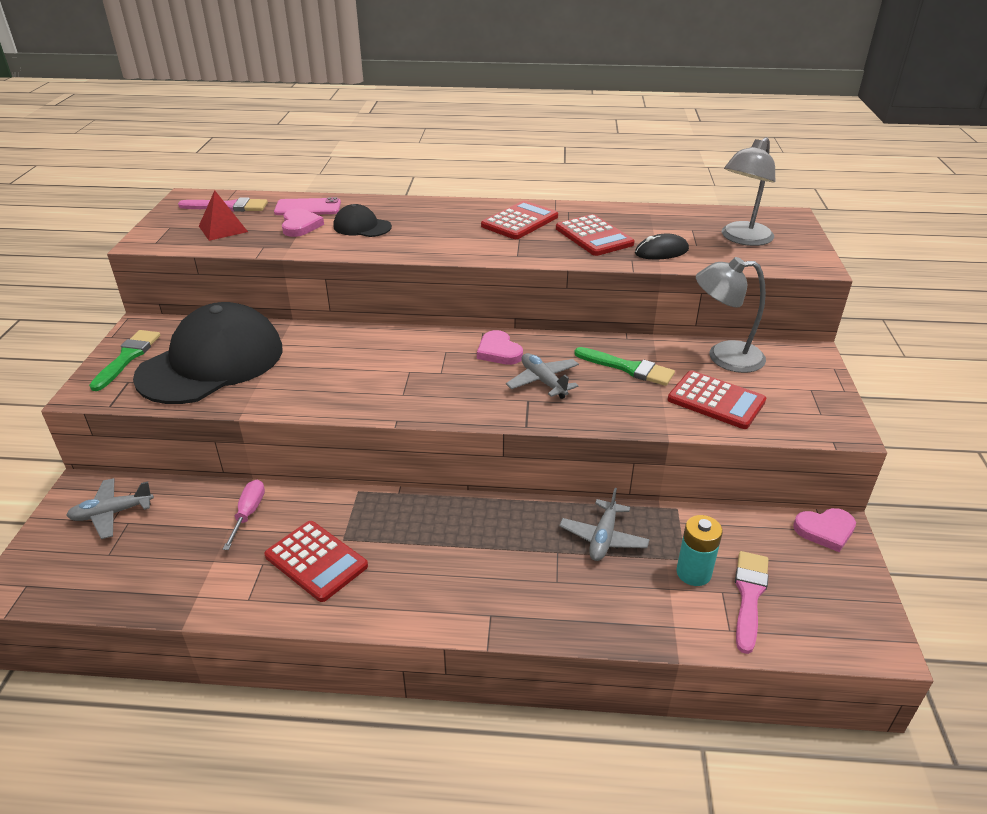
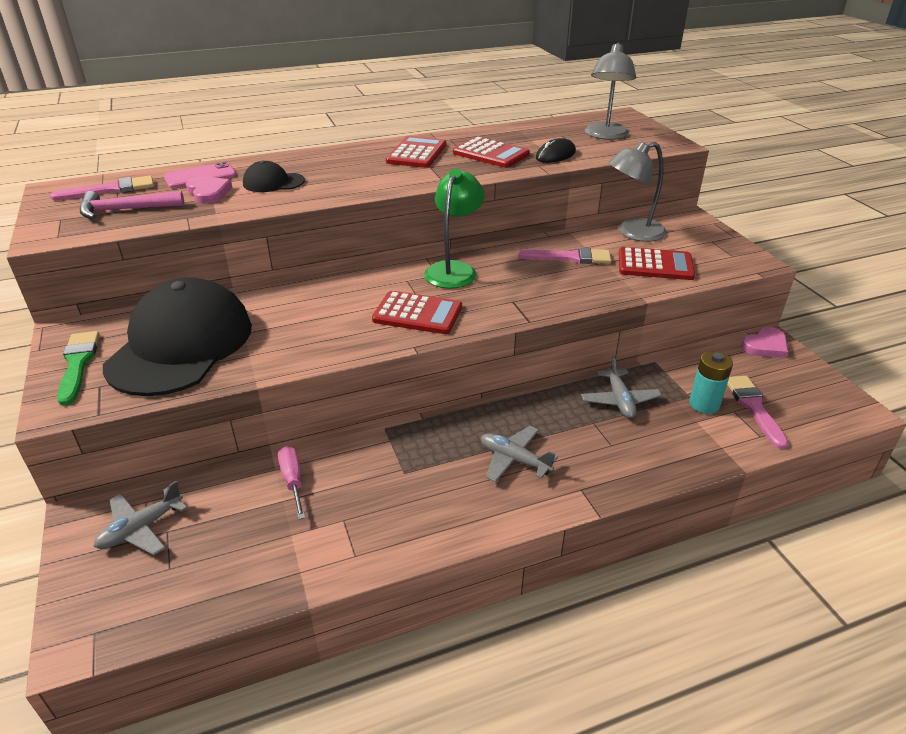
camera: 25 degrees left, 0 degrees up
red pyramid [199,190,248,241] -> pink hammer [80,191,184,219]
red calculator [264,521,368,602] -> red calculator moved to [372,291,462,334]
pink heart [477,330,523,365] -> green lamp [424,169,485,289]
grey plane [506,353,579,399] -> grey plane moved to [481,426,558,482]
green brush [574,347,675,386] -> pink brush [518,247,611,264]

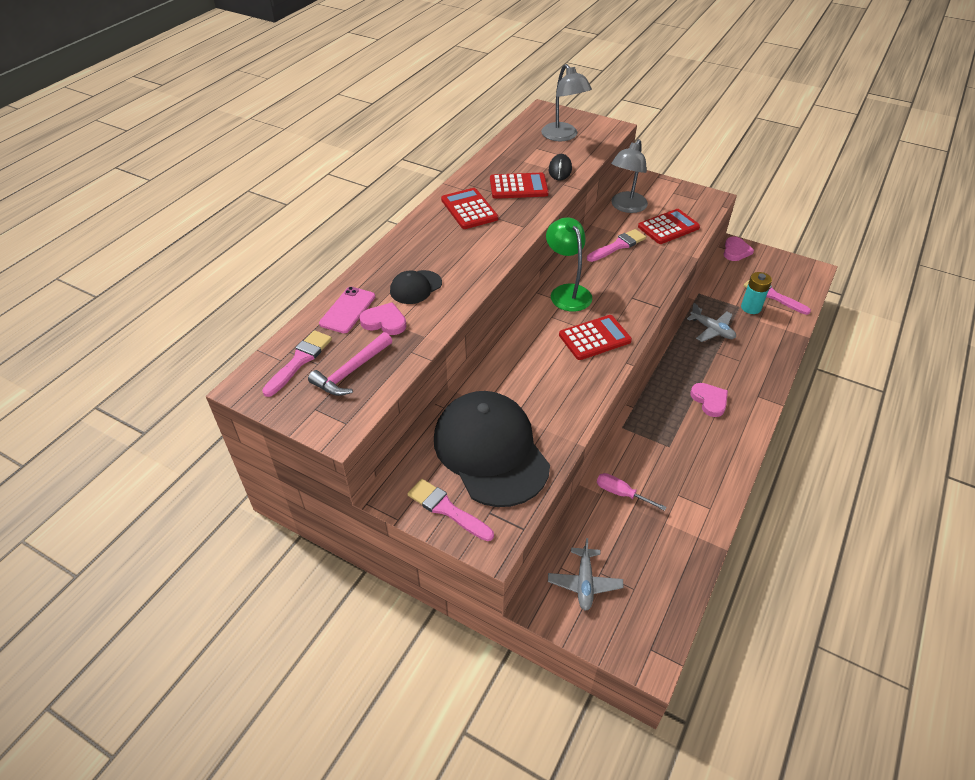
camera: 40 degrees left, 10 degrees up
green brush [57,331,99,406] -> pink brush [407,479,494,541]
grey plane [481,426,558,482] -> pink heart [690,383,728,417]

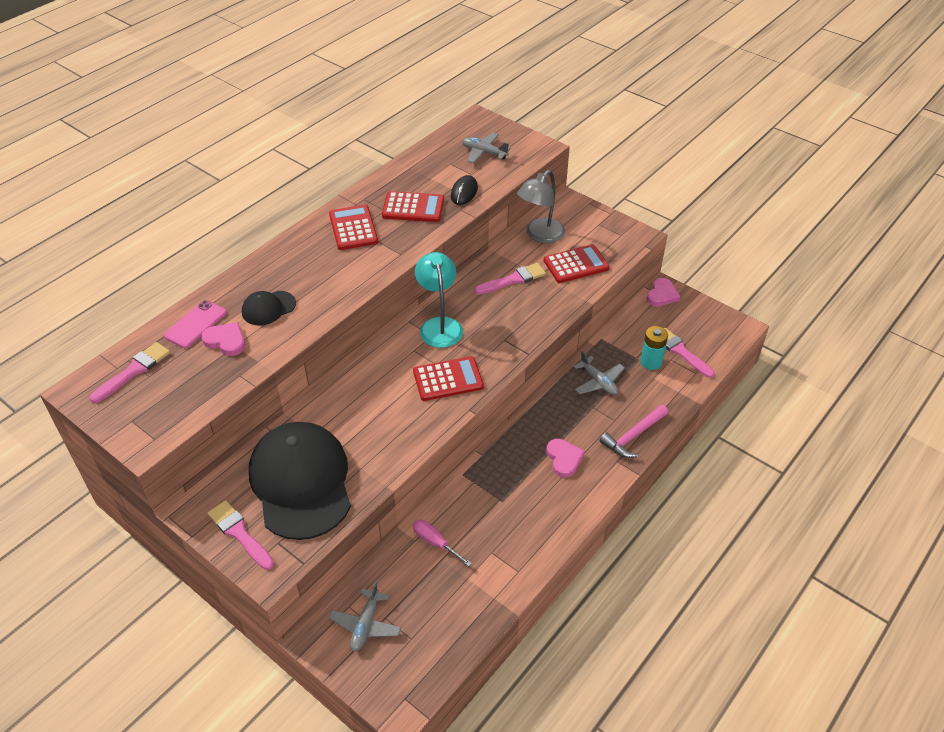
camera: 10 degrees right, 0 degrees up
pink hammer [308,332,392,396] -> pink hammer moved to [599,405,668,458]
grey lamp [541,64,592,141] -> grey plane [462,133,511,163]
green lamp [546,217,592,312] -> turquoise lamp [415,252,463,348]

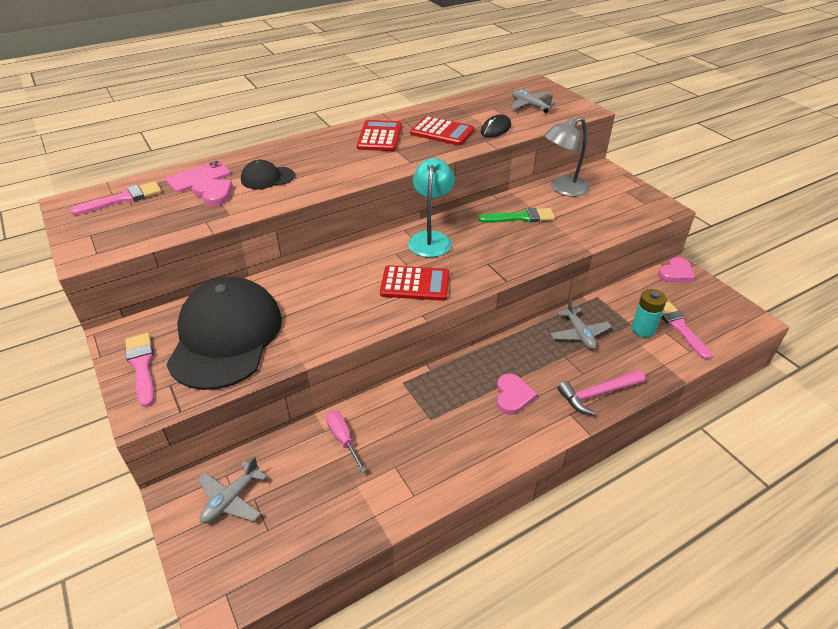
camera: 20 degrees right, 5 degrees down
pink brush [475,263,546,294] -> green brush [478,208,555,223]
red calculator [544,244,610,283] -> none

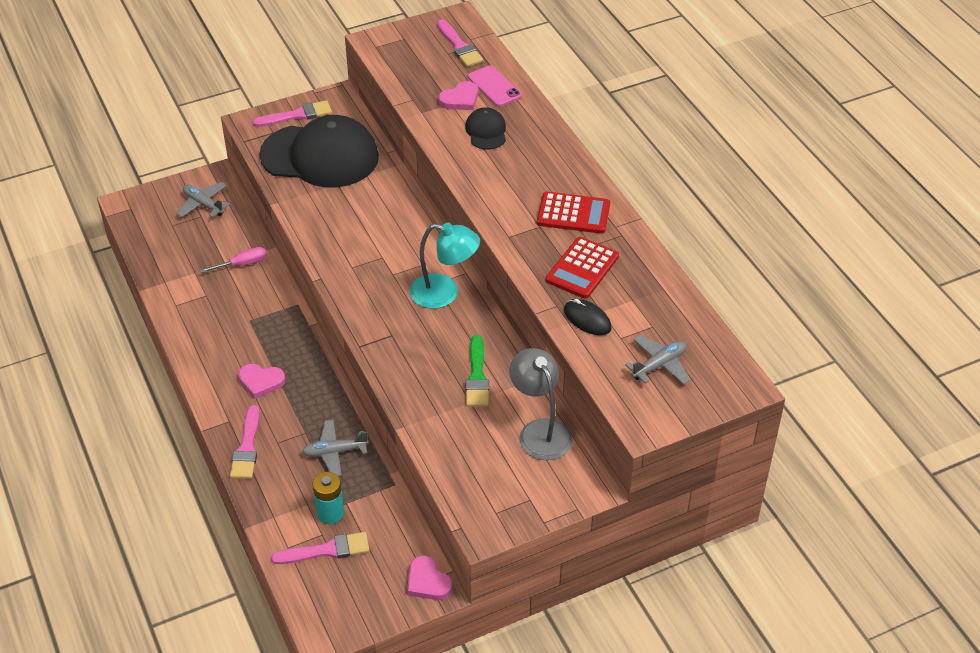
camera: 95 degrees right, 5 degrees up
red calculator [380,265,449,301] -> none
pink hammer [558,370,645,415] -> pink brush [230,405,260,479]

